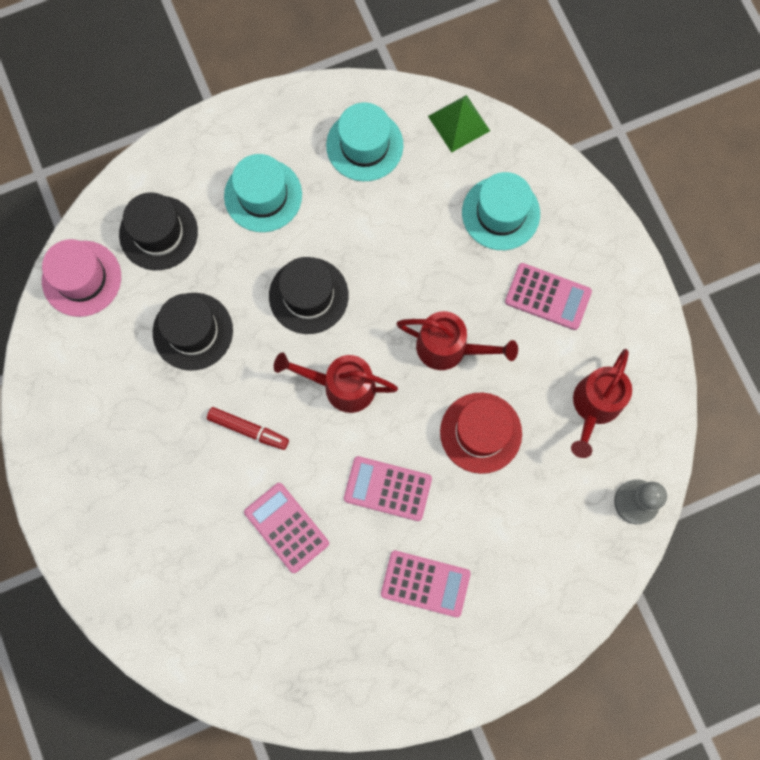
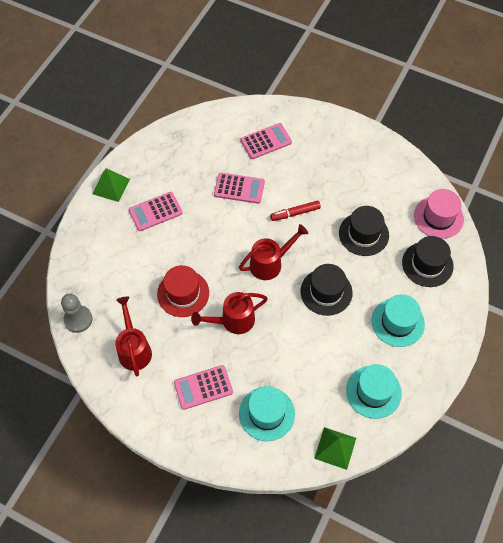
camera: 140 degrees right, 15 degrees down
pink calculator [344,456,432,521] -> pink calculator moved to [241,123,292,159]
none -> green pyramid [92,168,130,202]

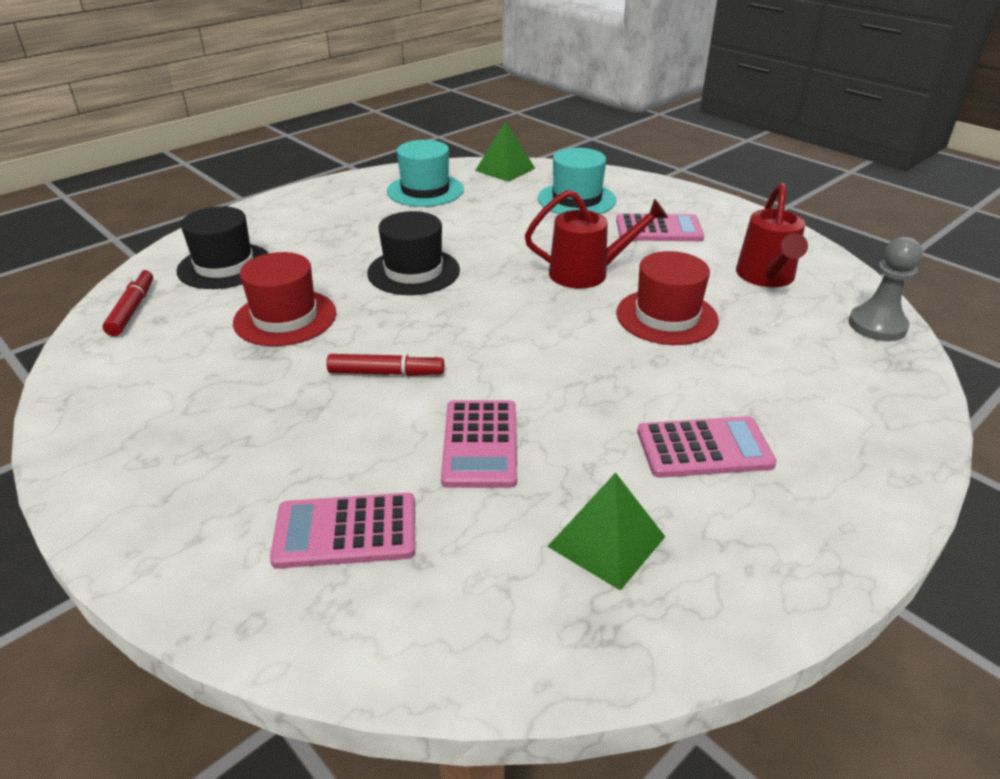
camera: 160 degrees left, 25 degrees down
green pyramid [92,168,130,202] -> green pyramid moved to [547,472,665,591]
pink calculator [214,173,265,204] -> pink calculator turned 120 degrees counterclockwise [441,400,517,488]
red watering can [239,224,308,280] -> none
black hat [339,206,389,256] -> red hat [233,252,336,346]
turquoise hat [371,294,425,347] -> none
pink hat [414,189,464,239] -> red marker [103,269,153,336]

